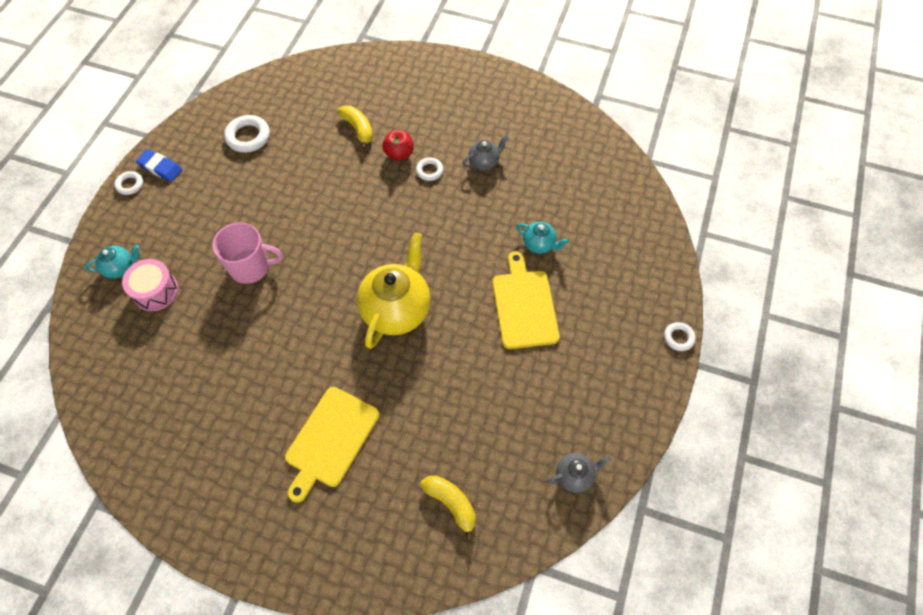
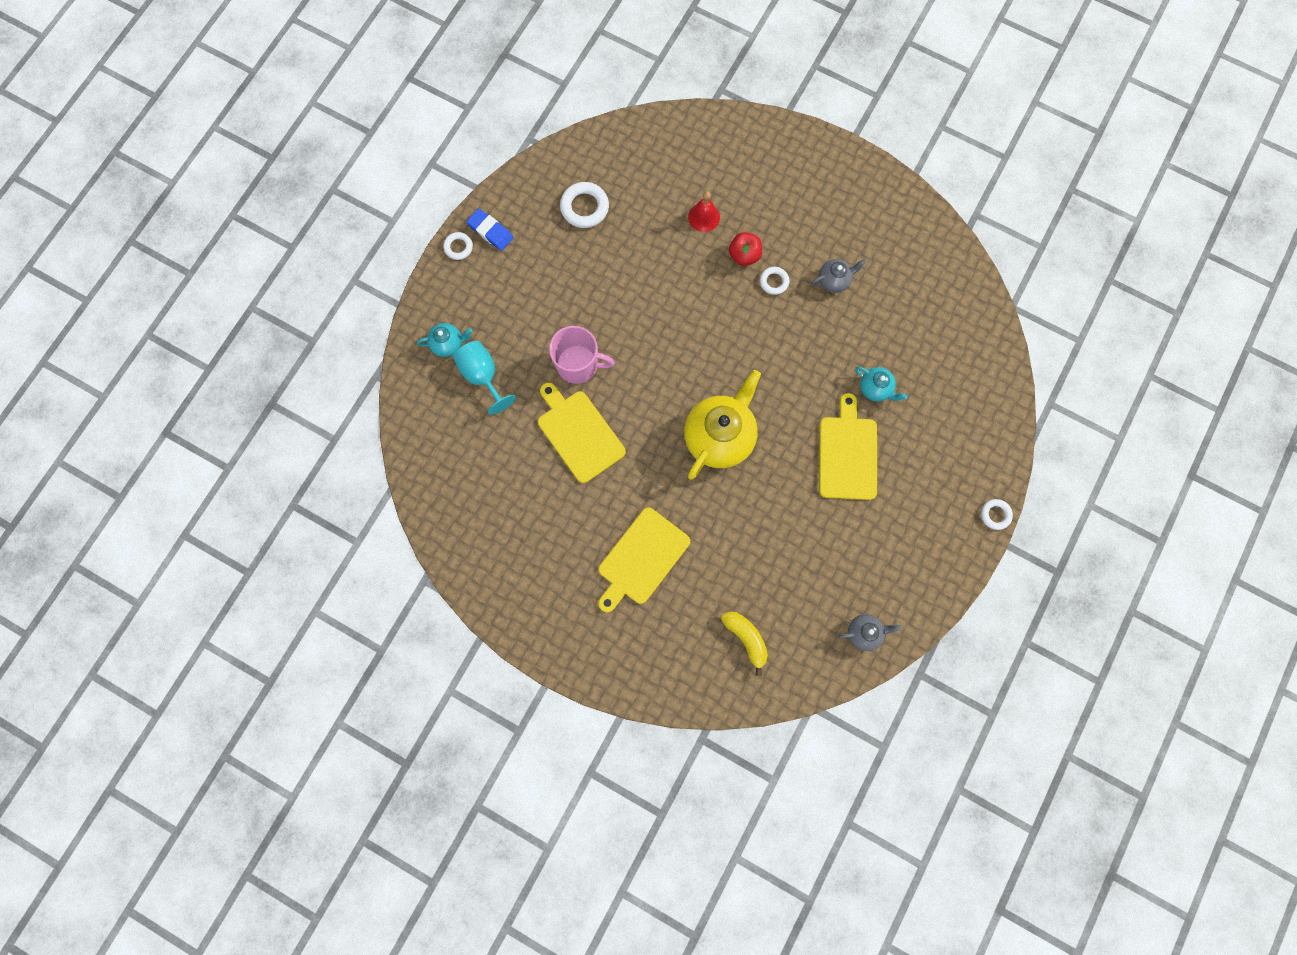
camera: 10 degrees right, 15 degrees up
pink drum [122,259,179,311] -> turquoise goblet [453,341,516,415]
yellow banana [338,105,373,150] -> red bell [688,191,720,232]
none -> yellow cutting board [538,382,626,483]

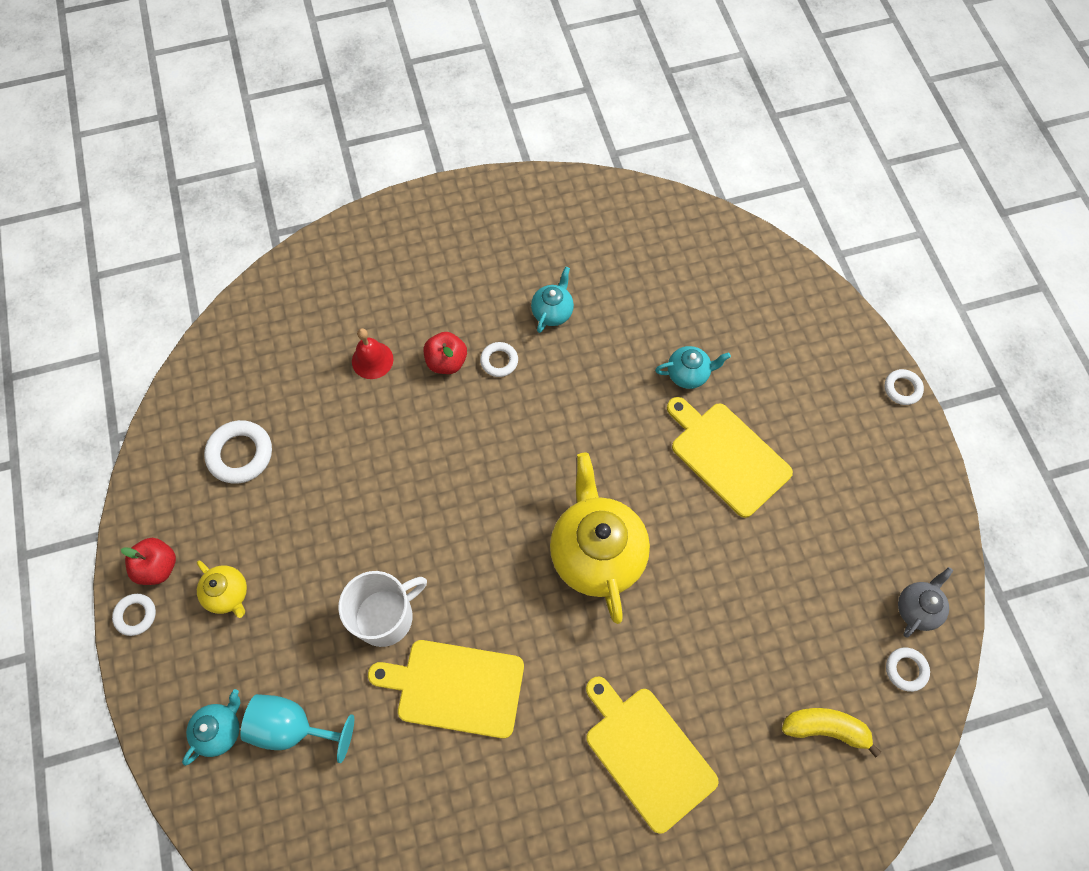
camera: 45 degrees left, 10 degrees down
blue eraser [467,209,514,251] -> red apple [121,538,176,585]
pink mug [549,326,615,384] -> white mug [338,571,427,647]
yellow cutting board [598,508,690,612] -> yellow cutting board turned 150 degrees clockwise [586,677,719,834]
grey teapot [811,259,867,293] -> turquoise teapot [531,267,574,333]
none -> yellow teapot [197,561,247,618]
none -> white ring [886,647,930,692]

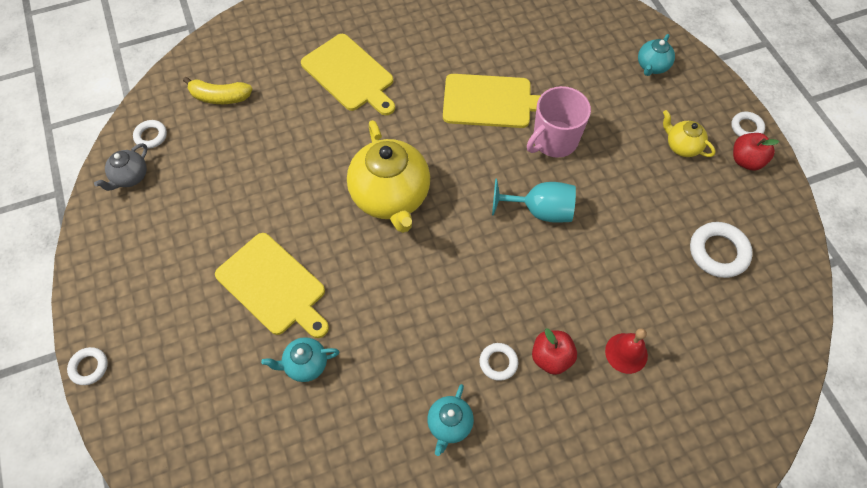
camera: 175 degrees right, 5 degrees down
turquoise goblet [240,694,354,763] -> turquoise goblet moved to [492,178,576,223]
white mug [338,571,427,647] -> pink mug [527,86,591,158]

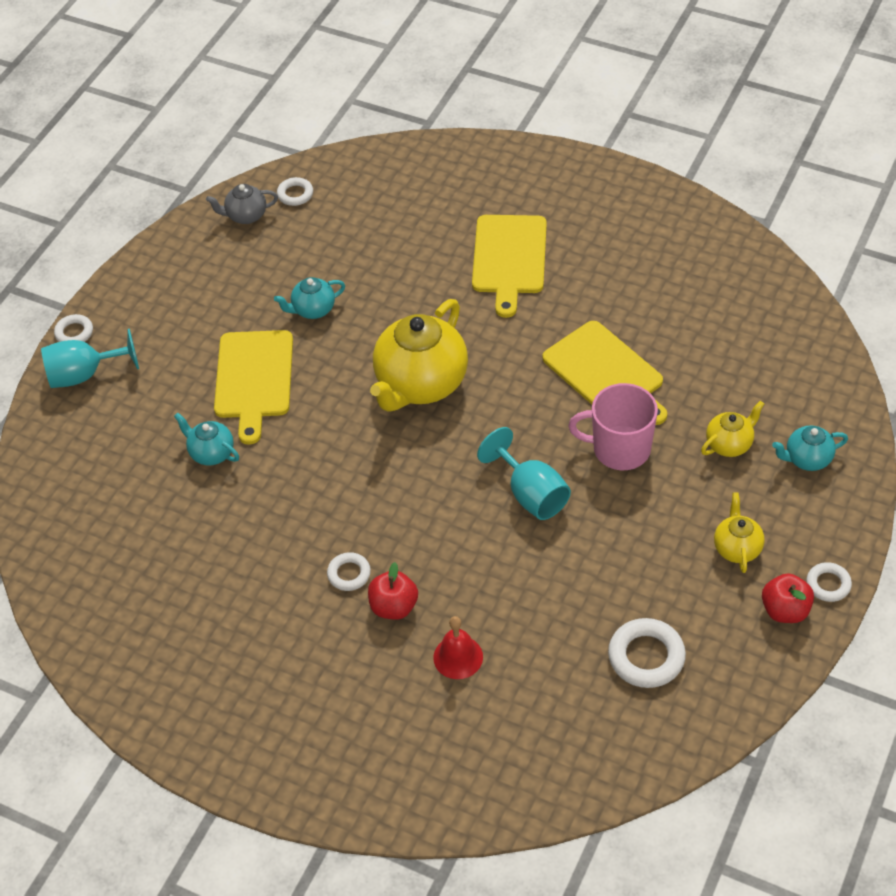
camera: 50 degrees right, 10 degrees down
yellow banana [183,77,252,104] -> none
turquoise teapot [427,384,474,456] -> turquoise teapot moved to [274,277,345,319]
none -> turquoise goblet [41,328,139,388]
none -> yellow teapot [701,401,764,457]

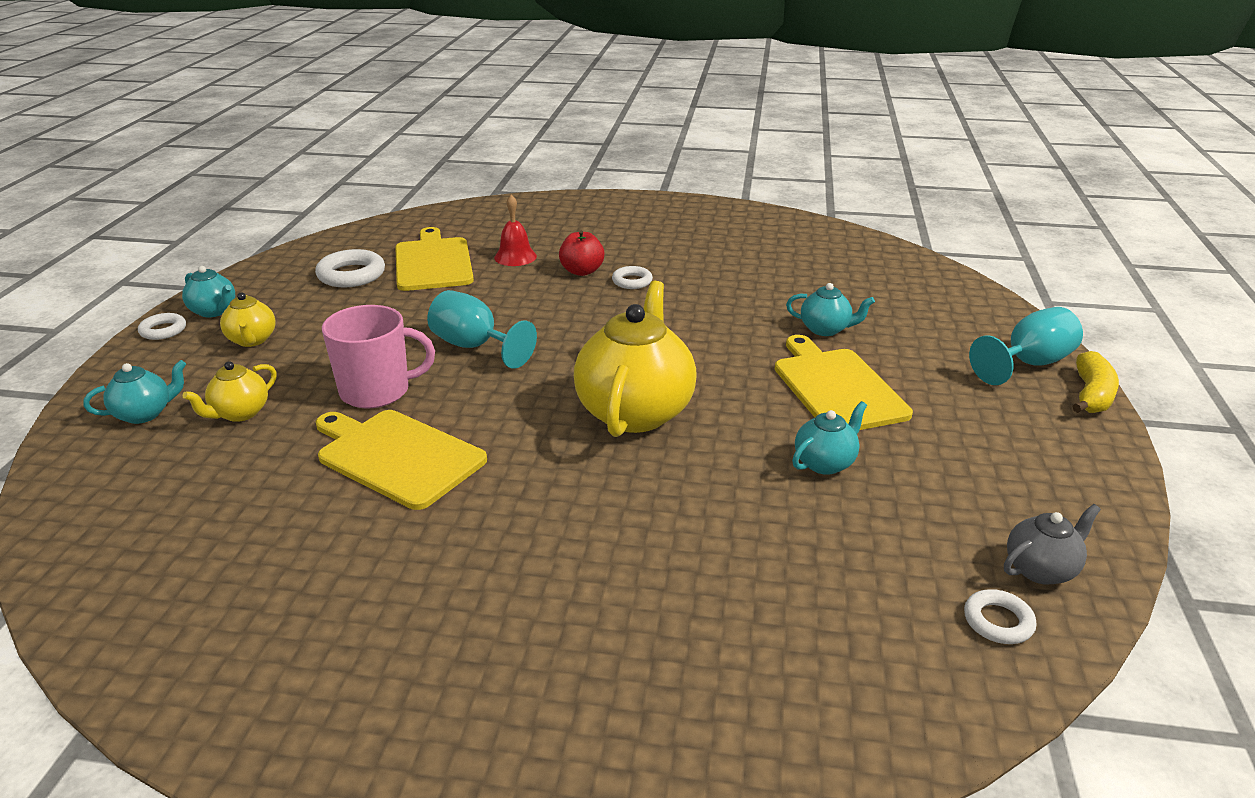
camera: 160 degrees right, 20 degrees down
white ring [54,314,93,342] -> yellow banana [1072,351,1119,413]
yellow cutting board [472,215,547,318] -> yellow cutting board moved to [395,227,474,291]
red apple [762,573,814,623] -> turquoise teapot [182,266,235,317]

